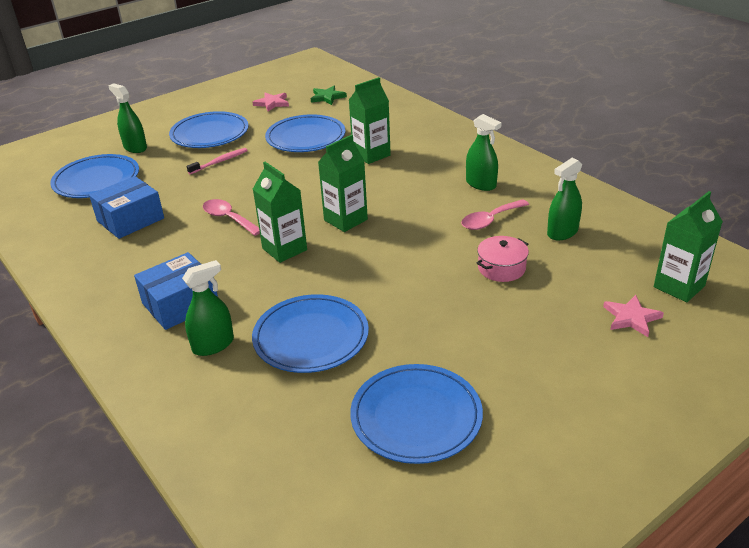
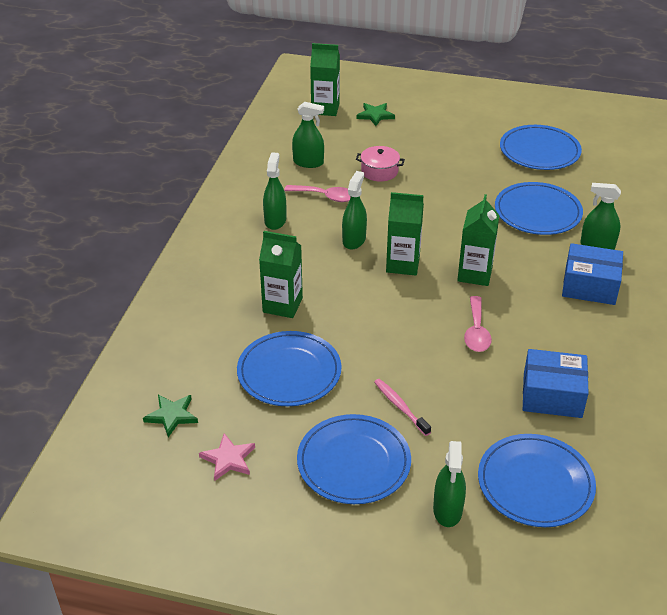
camera: 130 degrees left, 5 degrees up
pink toothbrush [186,148,248,174] -> pink toothbrush turned 45 degrees clockwise [374,379,431,436]
pink star [603,295,664,337] -> green star [356,103,395,126]
none -> green spray bottle [342,171,367,249]

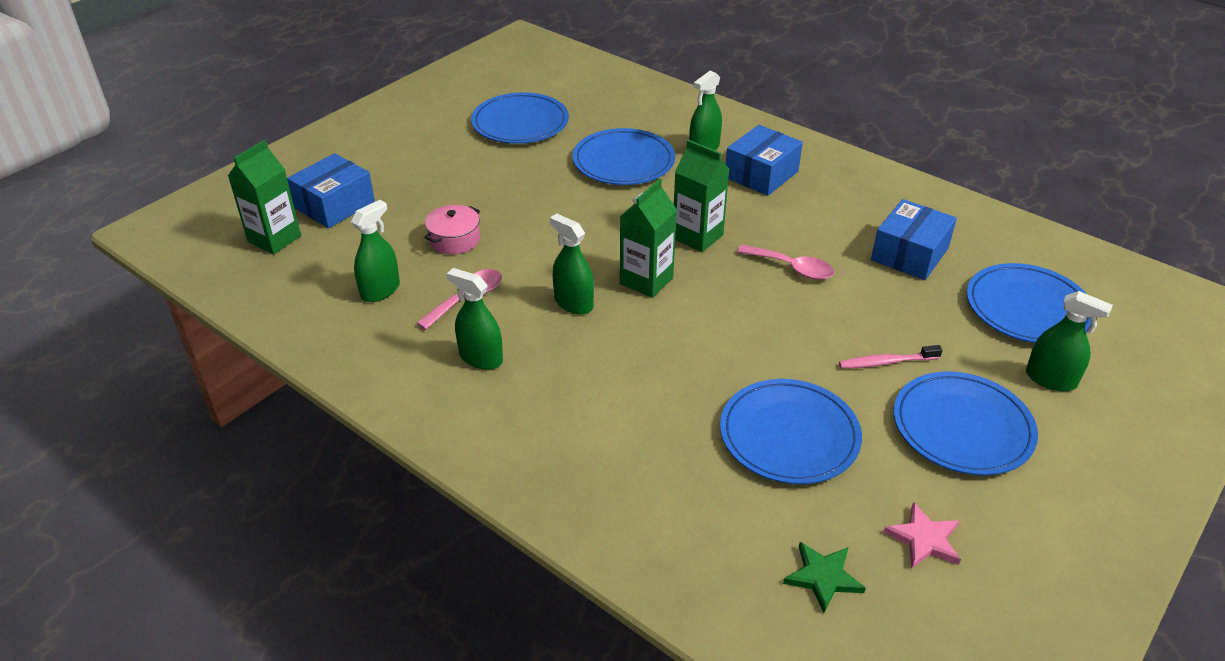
camera: 65 degrees left, 0 degrees up
green carton [259,231,303,318] -> none
green star [356,103,395,126] -> blue box [287,153,375,228]

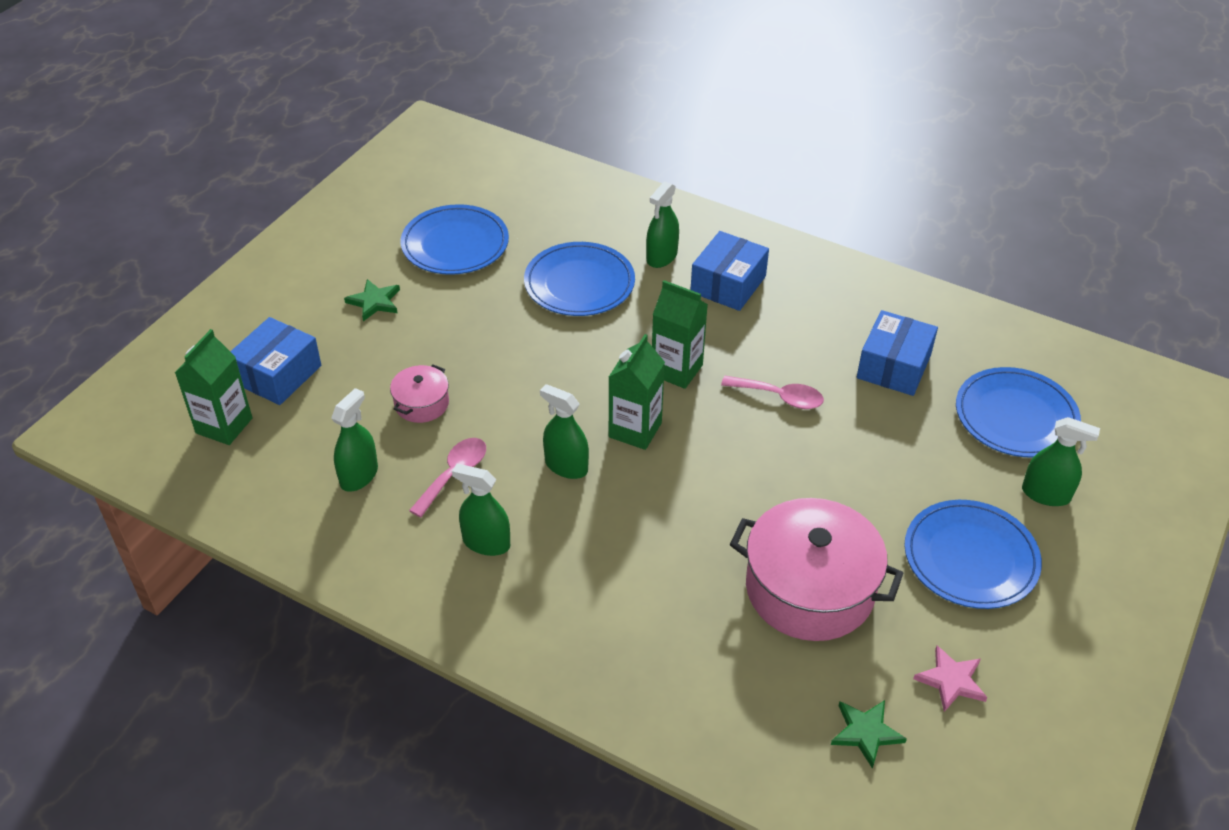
camera: 10 degrees left, 5 degrees up
blue plate [720,379,862,484] -> pink pot [730,498,903,641]
pink toothbrush [839,345,942,369] -> none
none -> green star [344,279,400,321]

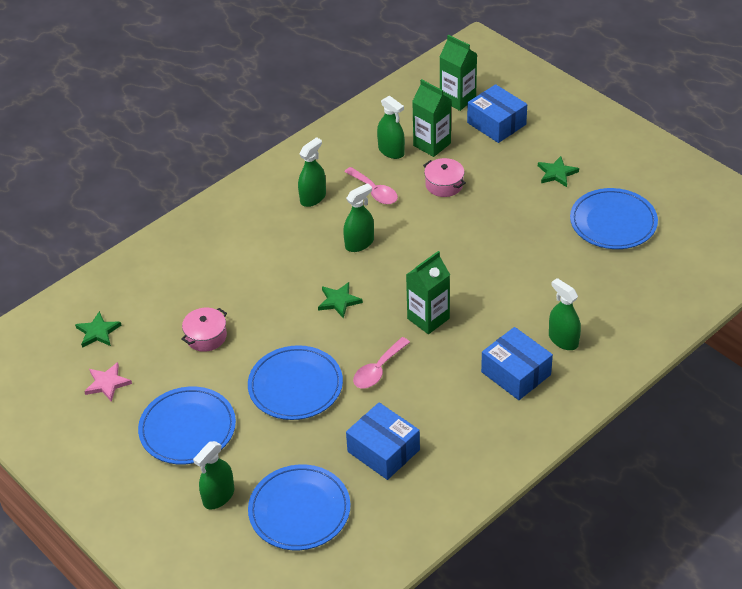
camera: 110 degrees right, 0 degrees up
blue plate [524,242,635,316] -> blue plate moved to [248,345,343,420]
green carton [609,334,665,450] -> green carton moved to [412,79,451,157]
pink pot [730,498,903,641] -> pink pot [181,308,227,352], size x0.48
none -> green star [318,282,363,319]

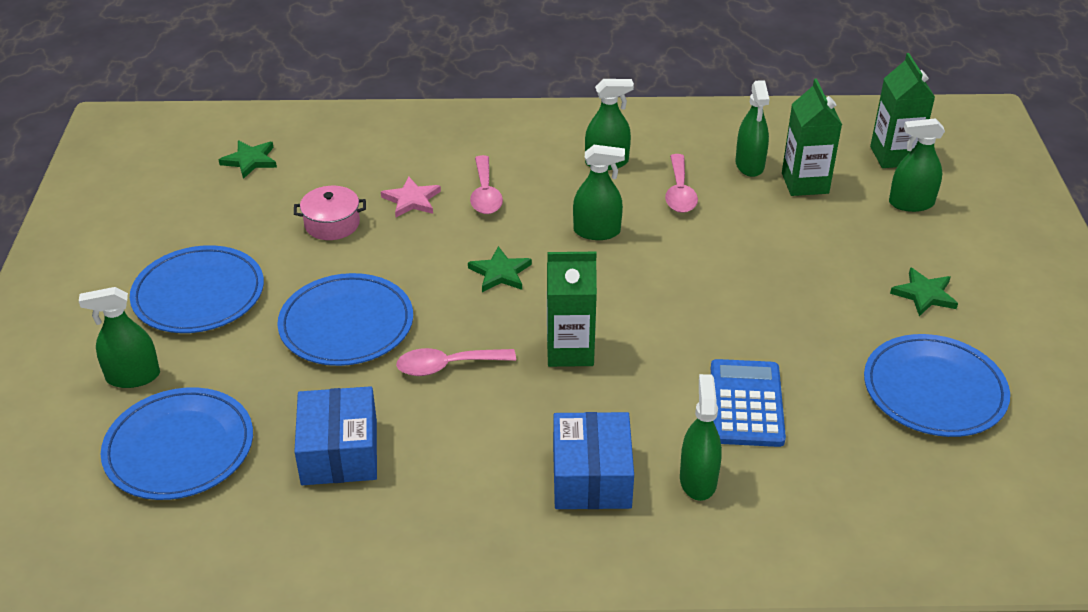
camera: 40 degrees right, 5 degrees down
pink star [84,362,132,402] -> pink star moved to [381,176,441,217]
pink pot [423,158,466,197] -> none
blue box [467,84,527,143] -> green spray bottle [889,118,945,212]
none -> pink spoon [470,155,503,214]
none -> blue calculator [711,359,786,447]

